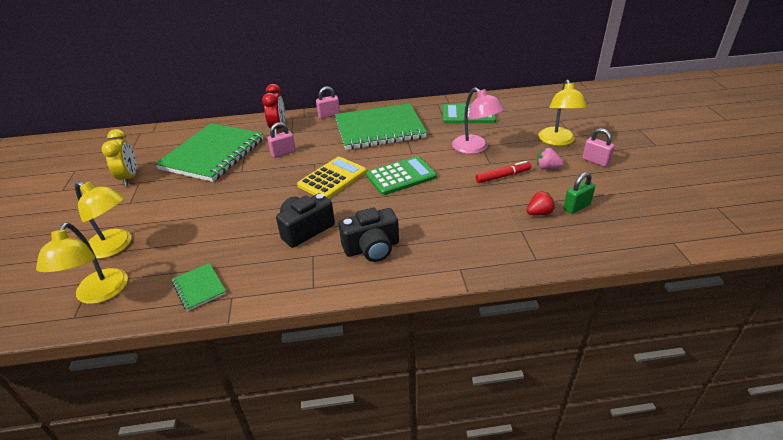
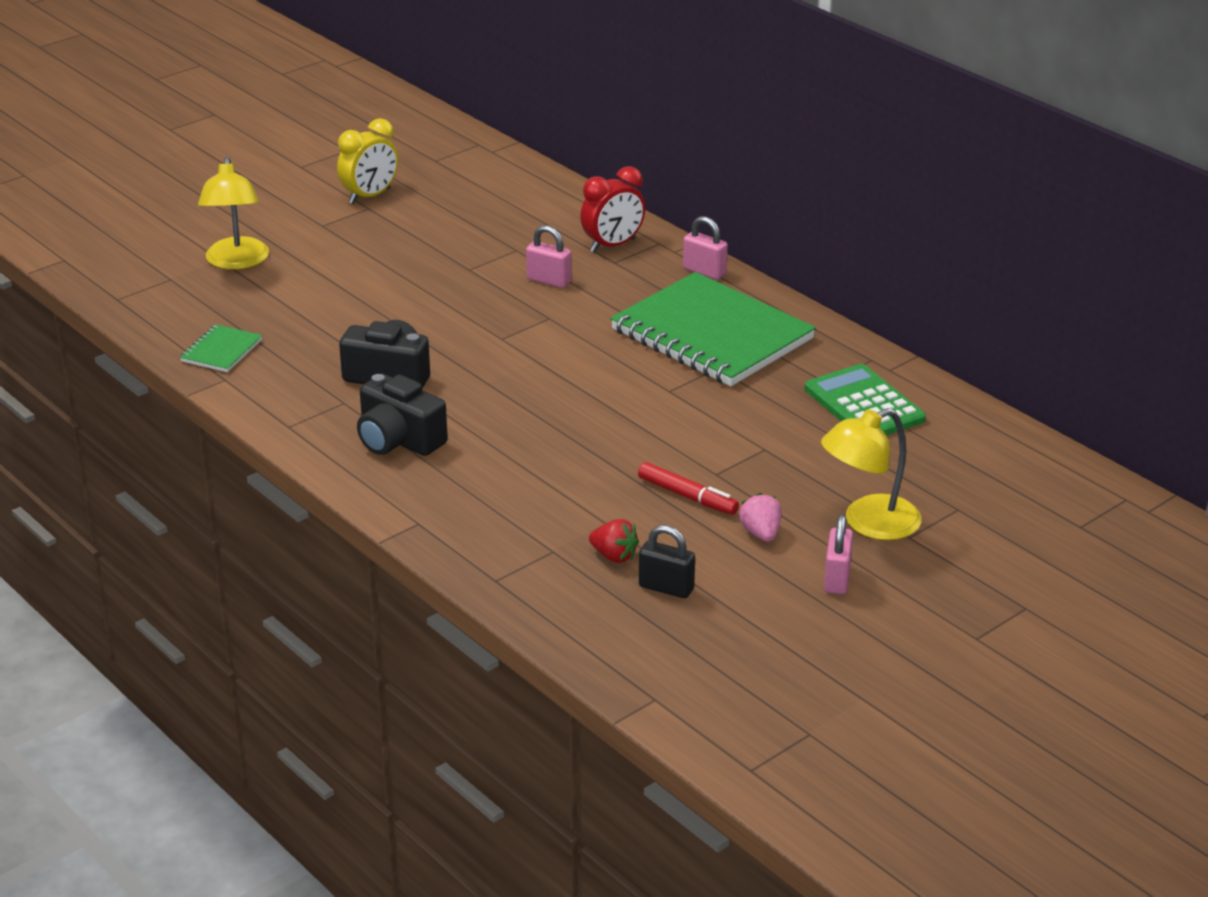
camera: 55 degrees right, 5 degrees down
yellow lamp [36,222,128,304] -> none
green notebook [155,123,264,182] -> none
yellow calculator [297,157,366,199] -> none
green calculator [366,156,437,195] -> none
pink lamp [452,87,504,154] -> none
green padlock [563,172,595,214] -> black padlock [639,525,695,598]

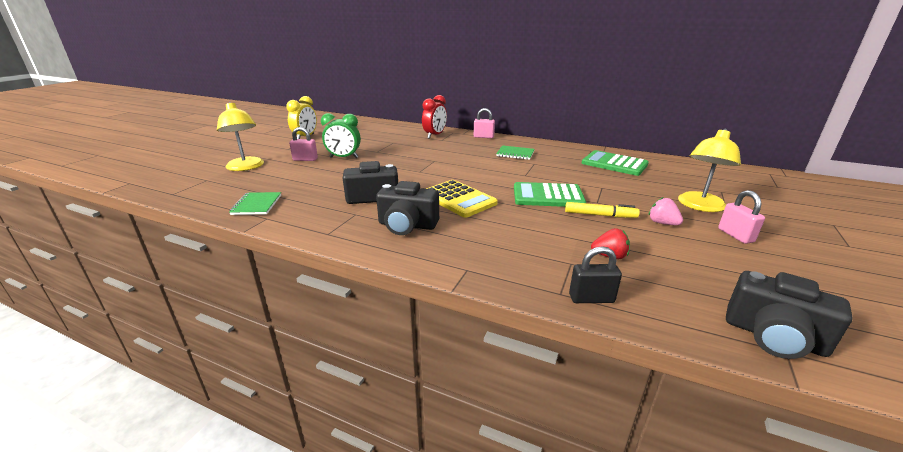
camera: 25 degrees left, 5 degrees down
pink padlock [526,225,571,288] -> pink padlock moved to [289,127,318,161]
green notebook [610,272,816,386] -> green notebook [496,145,534,160], size x0.42
red marker [638,462,739,515] -> yellow marker [565,202,640,218]
black padlock [639,525,695,598] -> black padlock moved to [569,246,622,303]
none -> green clock [321,113,361,158]
none -> yellow calculator [426,180,498,218]
none -> green calculator [514,182,586,207]
none -> black camera [726,271,853,359]

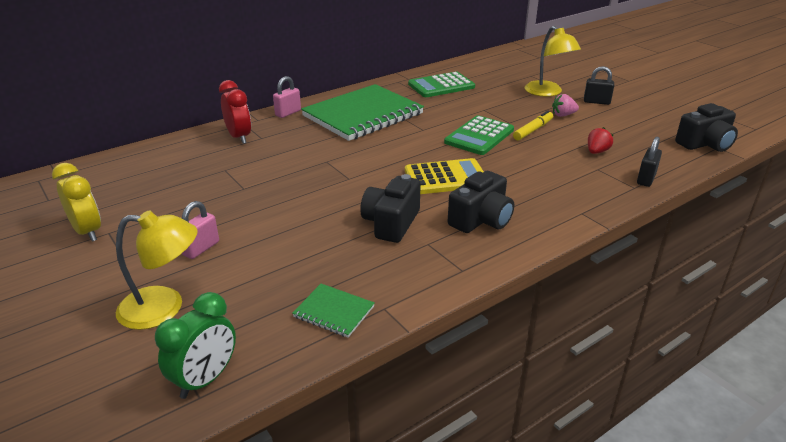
camera: 60 degrees left, 5 degrees up
green clock [321,113,361,158] -> green clock moved to [155,292,236,399]
green notebook [496,145,534,160] -> green notebook [301,84,424,141], size x2.38
pink padlock [718,190,765,244] -> black padlock [584,66,614,105]

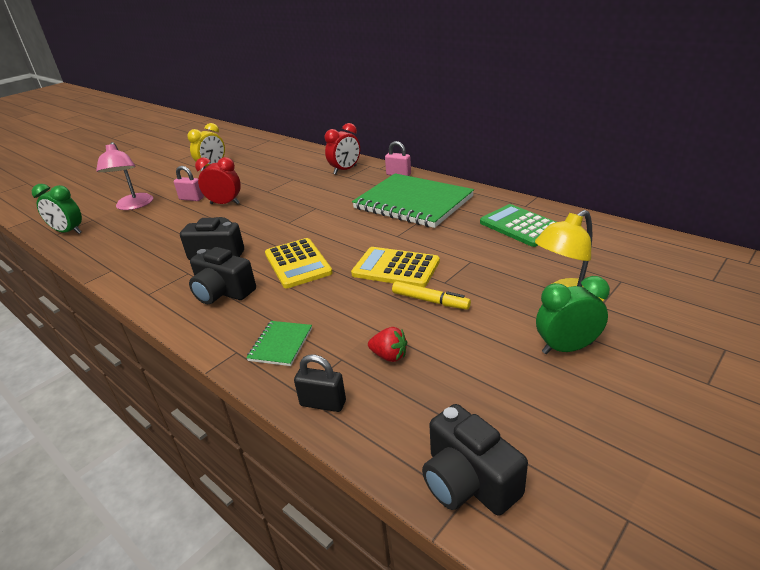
camera: 80 degrees right, 0 degrees up
yellow lamp [116,210,198,330] -> pink lamp [96,142,153,210]
green notebook [292,284,375,338] -> green notebook moved to [246,321,312,366]
green calculator [444,115,514,155] -> yellow calculator [351,247,440,287]
pink strawberry [552,94,579,117] -> none
black padlock [584,66,614,105] -> green clock [536,276,610,354]
none -> red clock [195,157,241,205]

